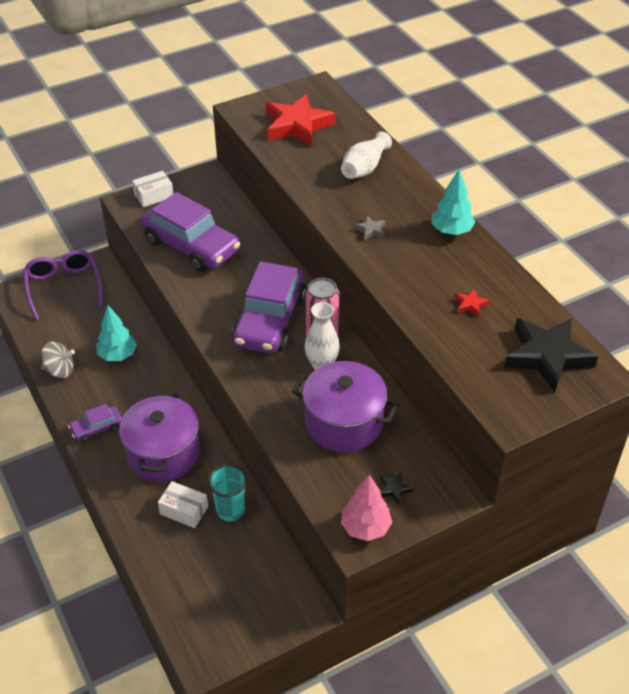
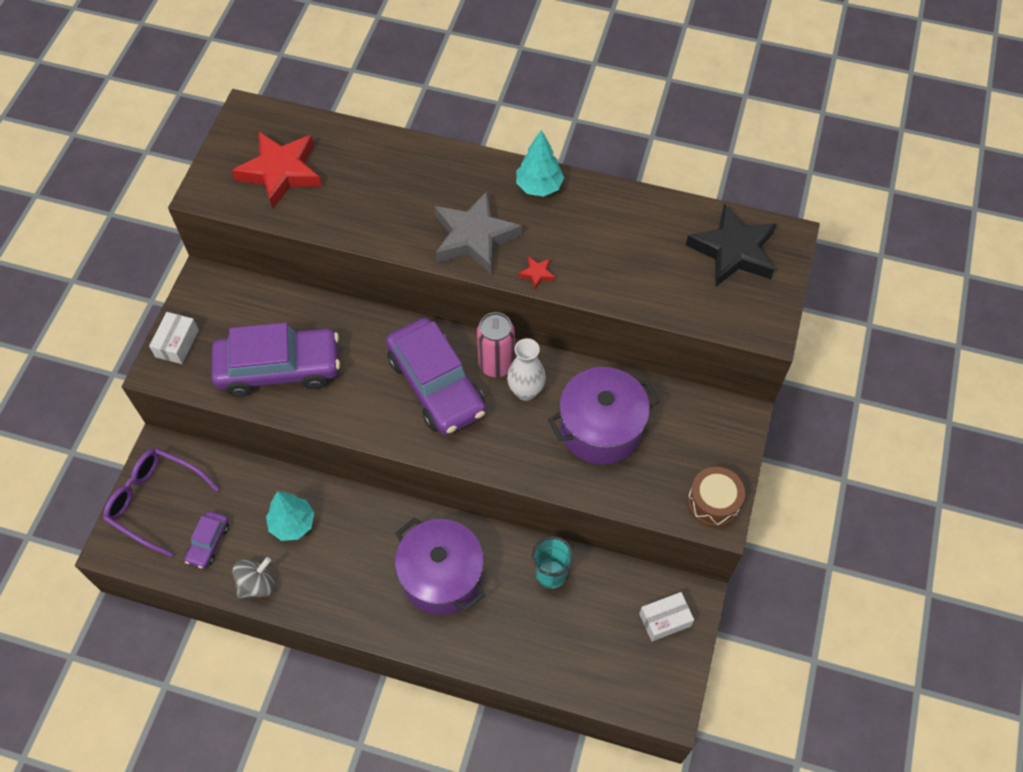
camera: 45 degrees left, 15 degrees up
purple car [68,404,122,442] -> purple car moved to [184,511,229,568]
white box [158,481,208,528] -> white box moved to [639,592,694,641]
white vase [341,131,392,179] -> none
pink tree [341,475,392,541] -> brown drum [688,467,745,527]
grey star [354,216,385,241] -> grey star [435,191,522,274], size x2.49
black star [380,472,414,505] -> none
red star [455,289,489,317] -> red star moved to [518,256,555,290]

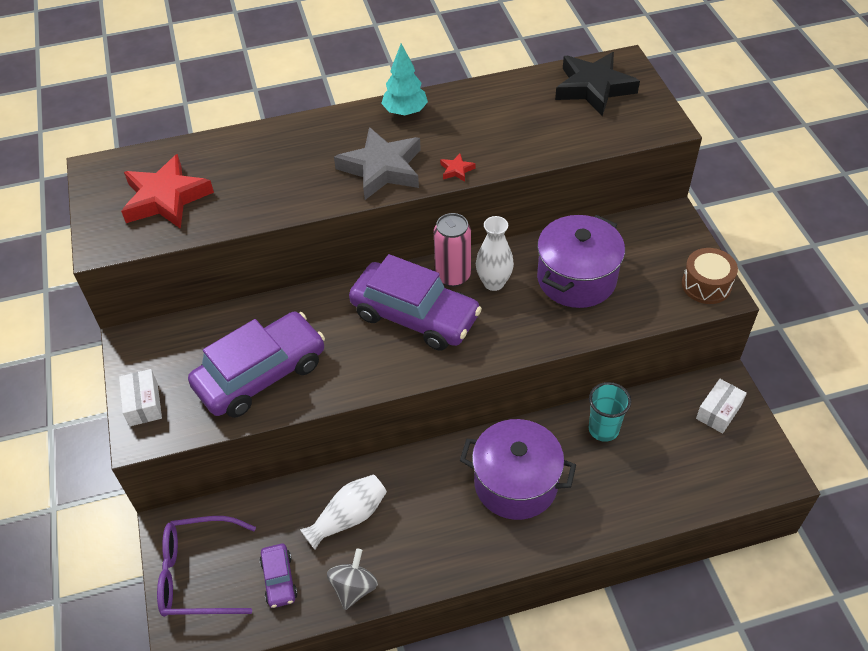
camera: 30 degrees left, 10 degrees down
turquoise tree [266,491,314,541] -> white vase [300,474,387,550]

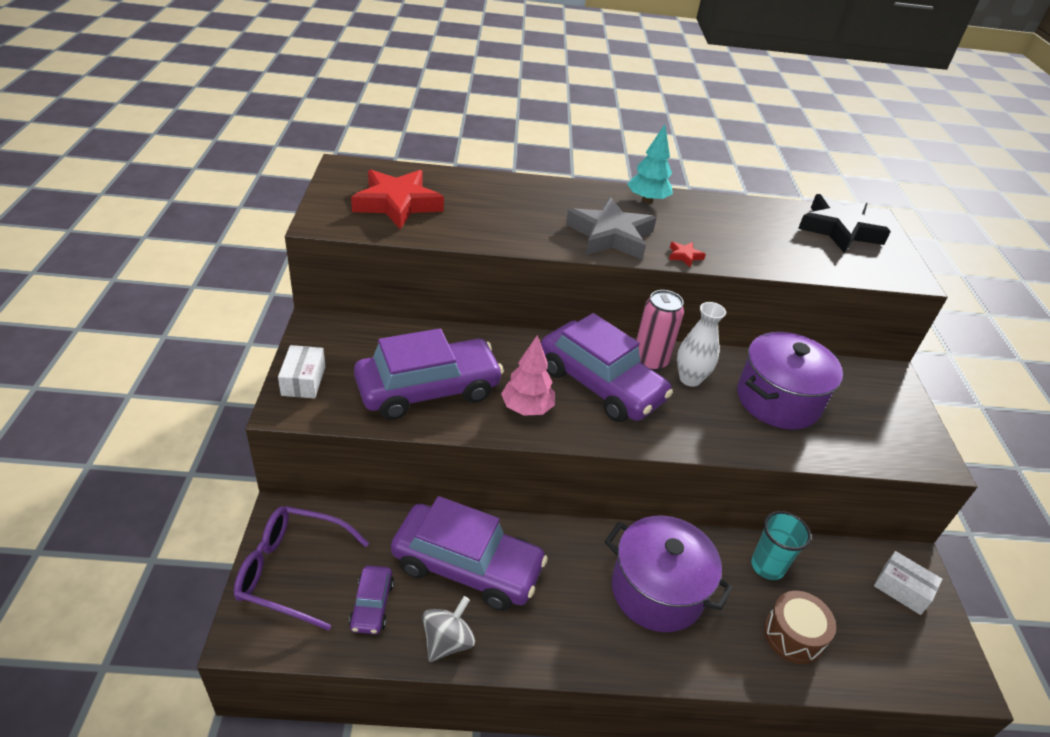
camera: 10 degrees right, 10 degrees down
white vase [300,474,387,550] -> purple car [391,496,548,611]
brown drum [682,248,738,304] -> brown drum moved to [764,591,836,664]
white box [696,379,747,434] -> white box turned 75 degrees clockwise [874,551,942,615]
none -> pink tree [501,335,555,416]

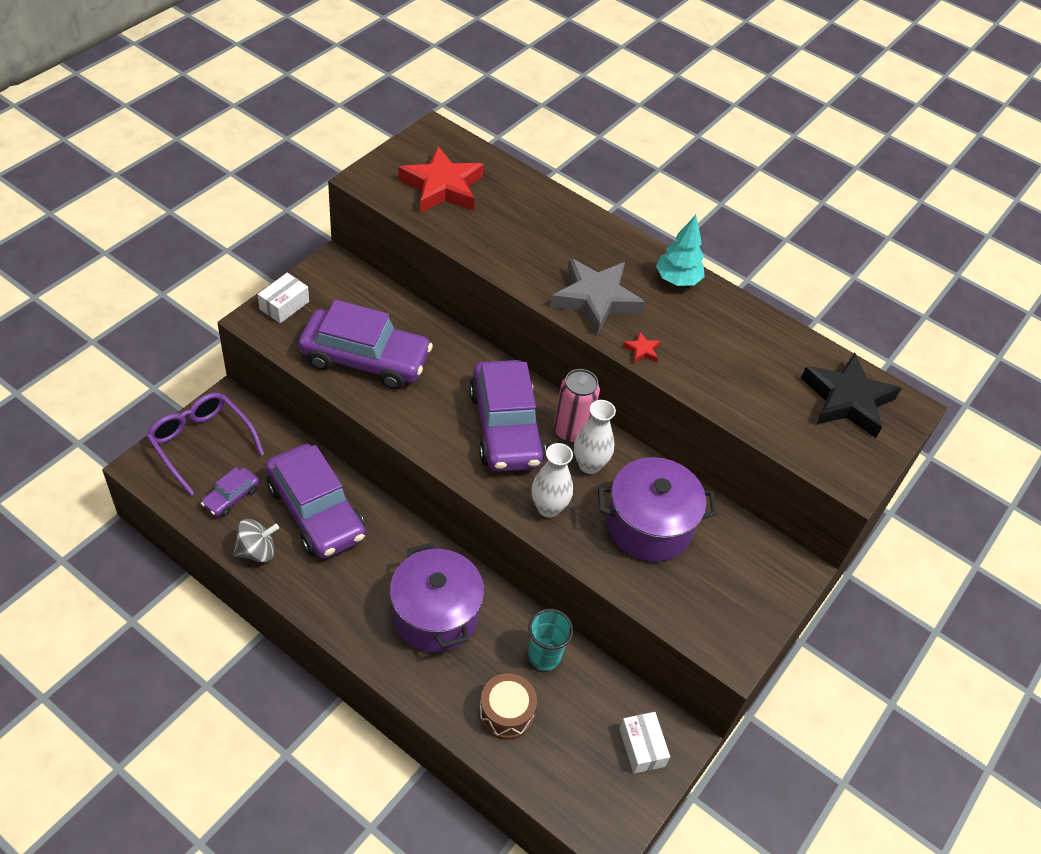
camera: 35 degrees right, 10 degrees up
pink tree [501,335,555,416] -> none
none -> white vase [531,443,573,518]

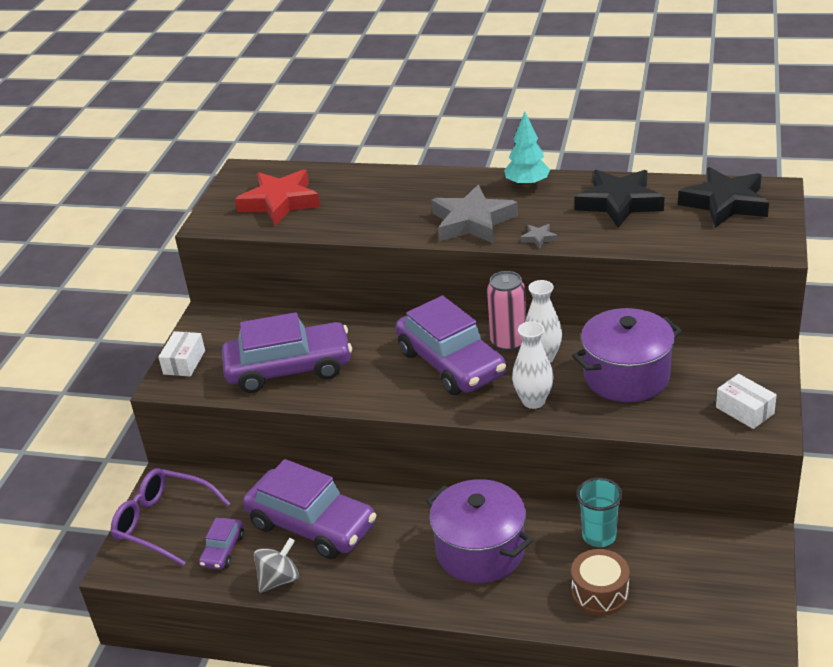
camera: 15 degrees left, 15 degrees down
white box [619,712,670,774] -> white box moved to [716,374,777,429]
red star [623,332,661,363] -> grey star [521,224,557,249]
none -> black star [575,170,665,228]

